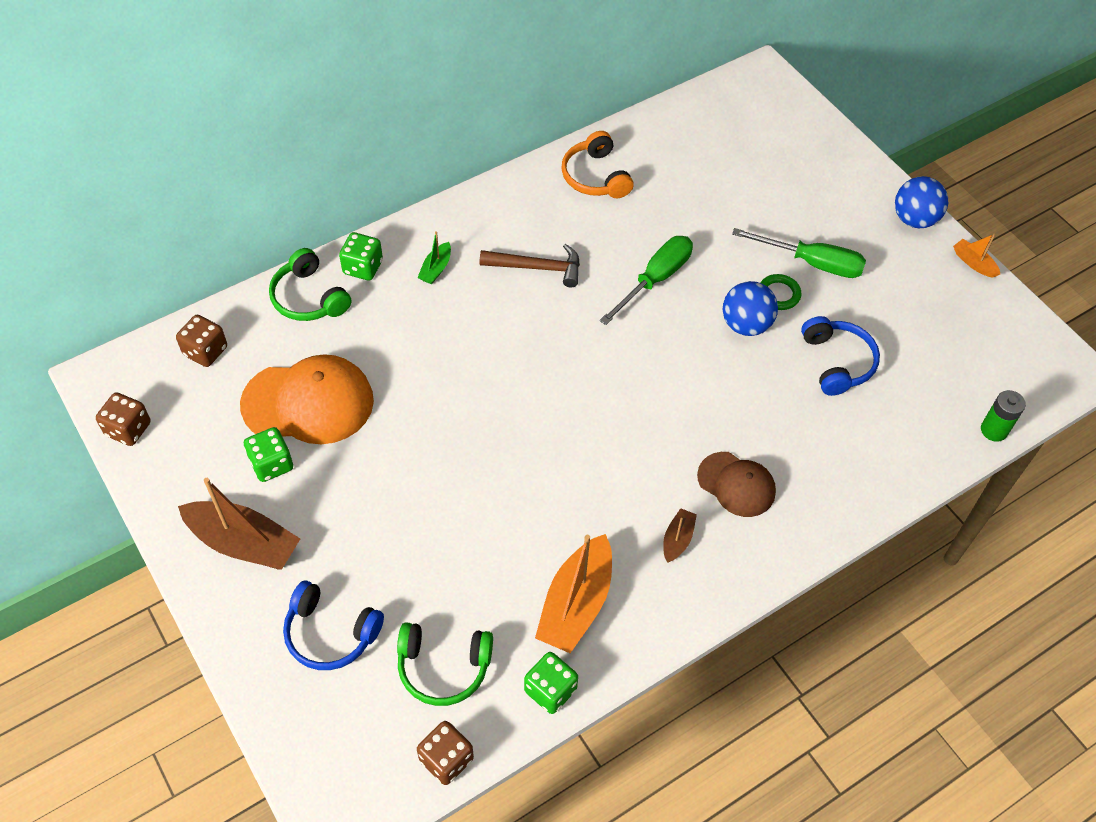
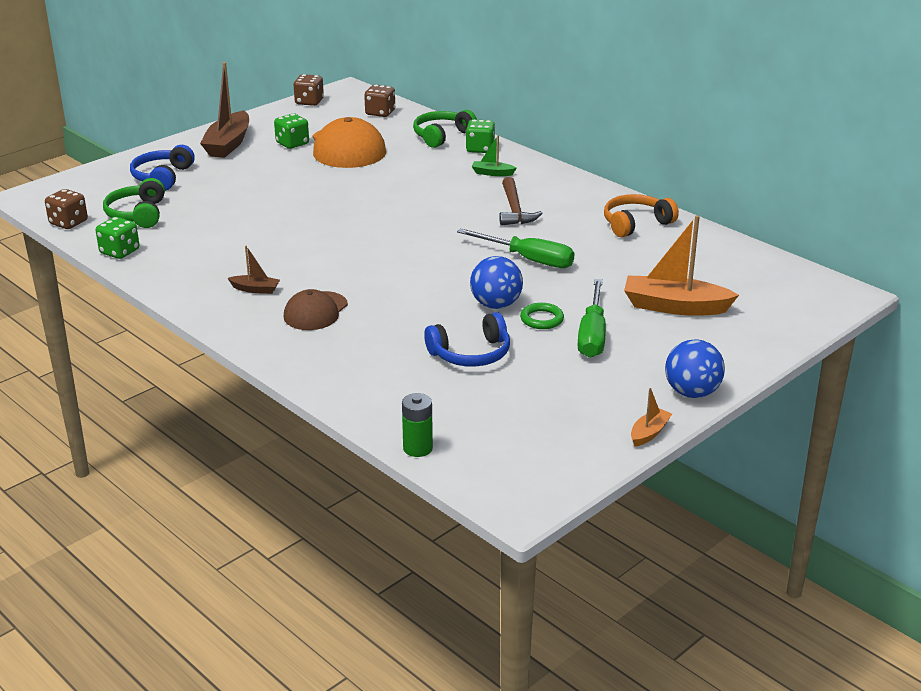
camera: 80 degrees right, 25 degrees down
orange boat [535,534,612,653] -> orange boat moved to [624,215,739,316]

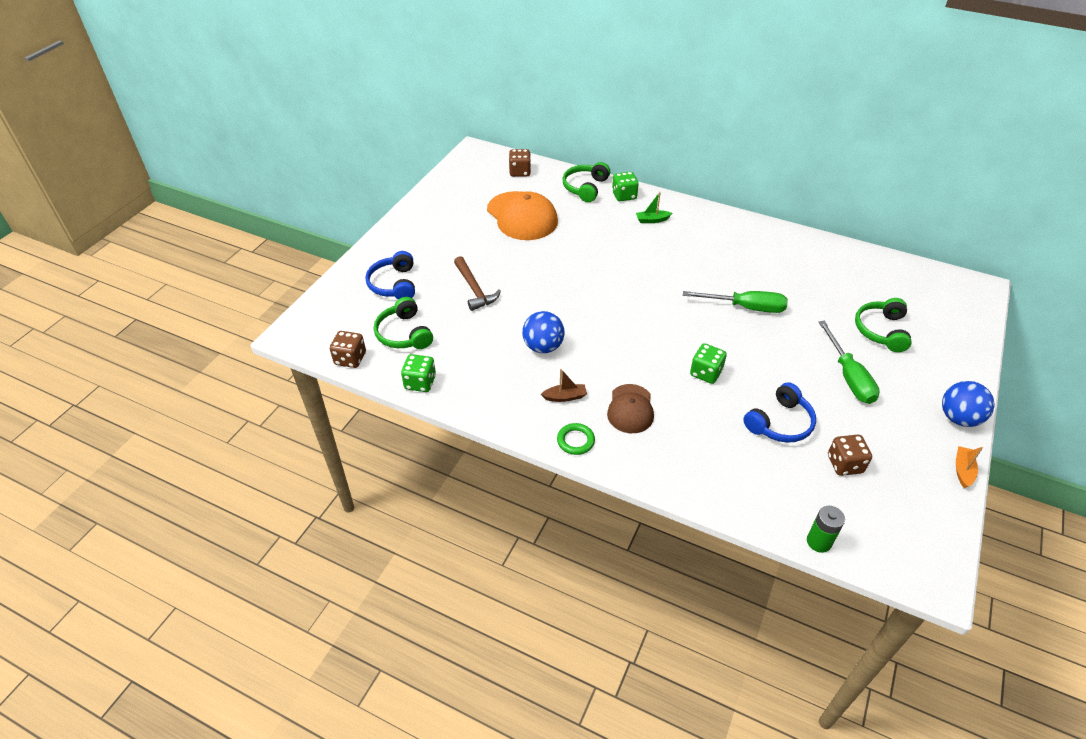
camera: 20 degrees left, 15 degrees up
brown boat [200,62,249,158] -> none
green dice [274,114,309,149] -> green dice moved to [690,343,727,384]
brown dice [293,74,324,106] -> brown dice moved to [828,435,872,476]
blue ball [470,256,523,309] -> blue ball moved to [522,311,565,353]
brown hammer [499,177,543,226] -> brown hammer moved to [454,256,501,311]
green ring [520,303,564,329] -> green ring moved to [557,423,595,455]
orange headphones [604,194,679,237] -> none
orange boat [624,215,739,316] -> green headphones [855,298,912,352]

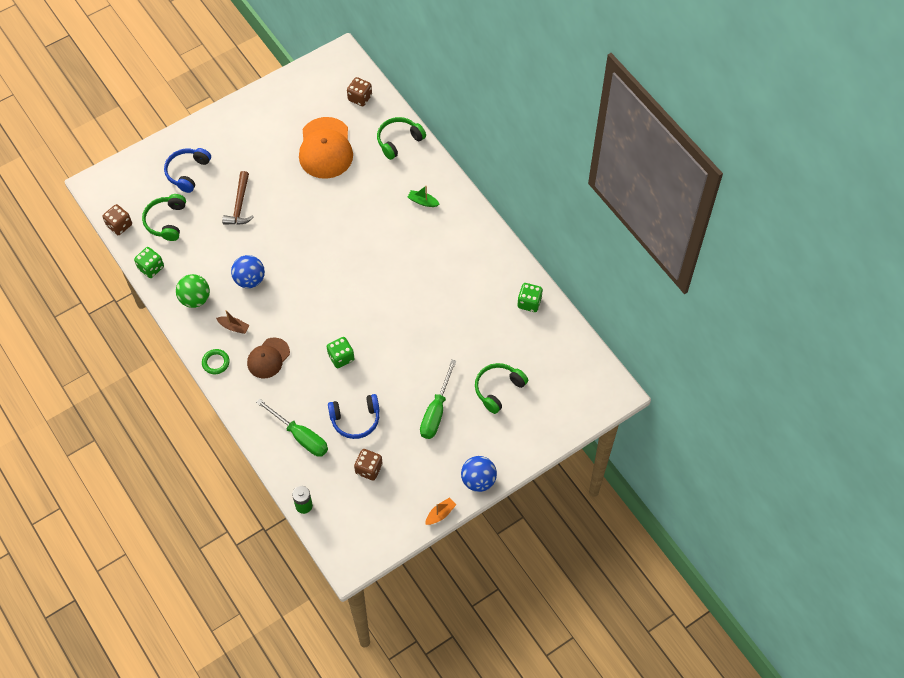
camera: 30 degrees right, 15 degrees up
green dice [612,172,639,201] -> green dice moved to [518,283,543,312]
green screwdriver [683,291,788,313] -> green screwdriver moved to [256,399,328,457]
none -> green ball [176,274,210,308]

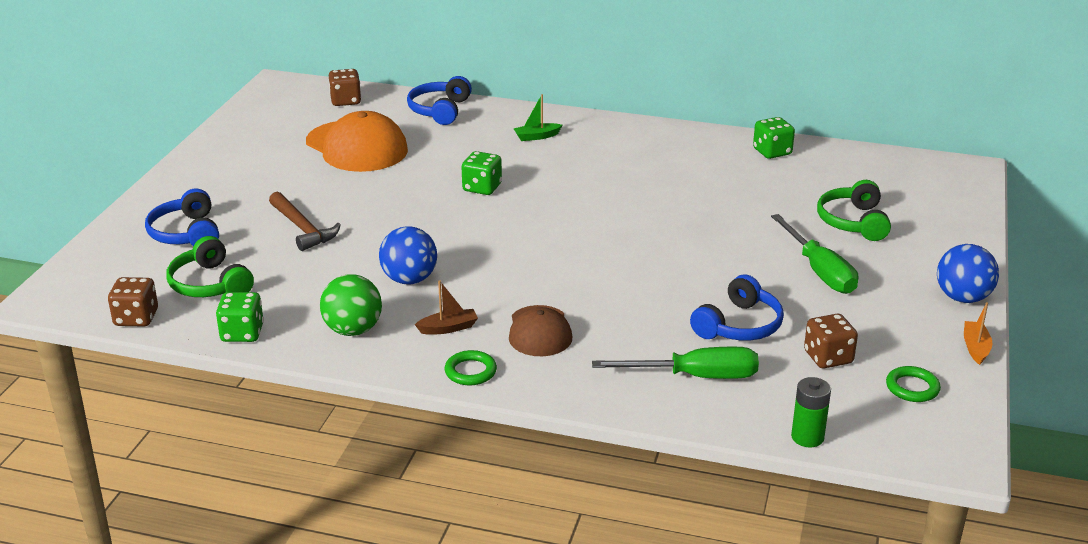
camera: 40 degrees left, 30 degrees down
green dice [327,337,354,368] -> green dice moved to [462,151,502,195]
green headphones [377,117,426,160] -> blue headphones [407,76,472,125]
none -> green ring [886,366,941,402]

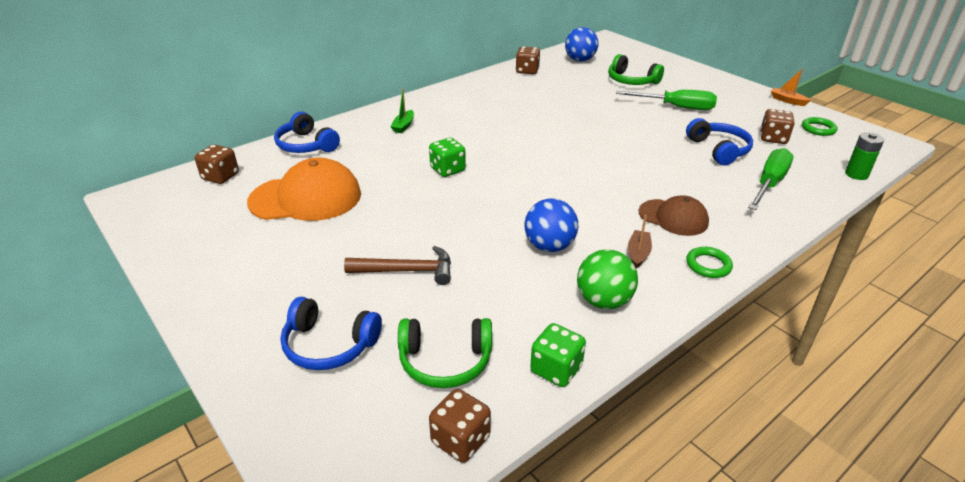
camera: 55 degrees left, 5 degrees up
green dice [753,117,795,159] -> brown dice [516,46,540,74]
blue ball [937,244,999,303] -> blue ball moved to [565,27,598,62]

